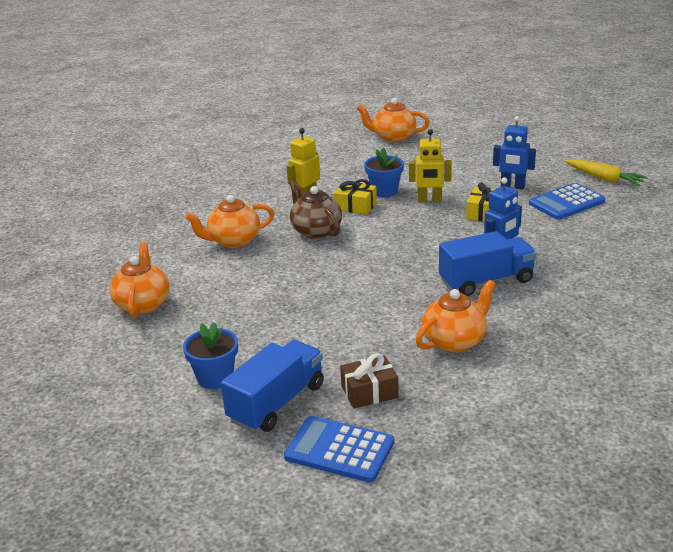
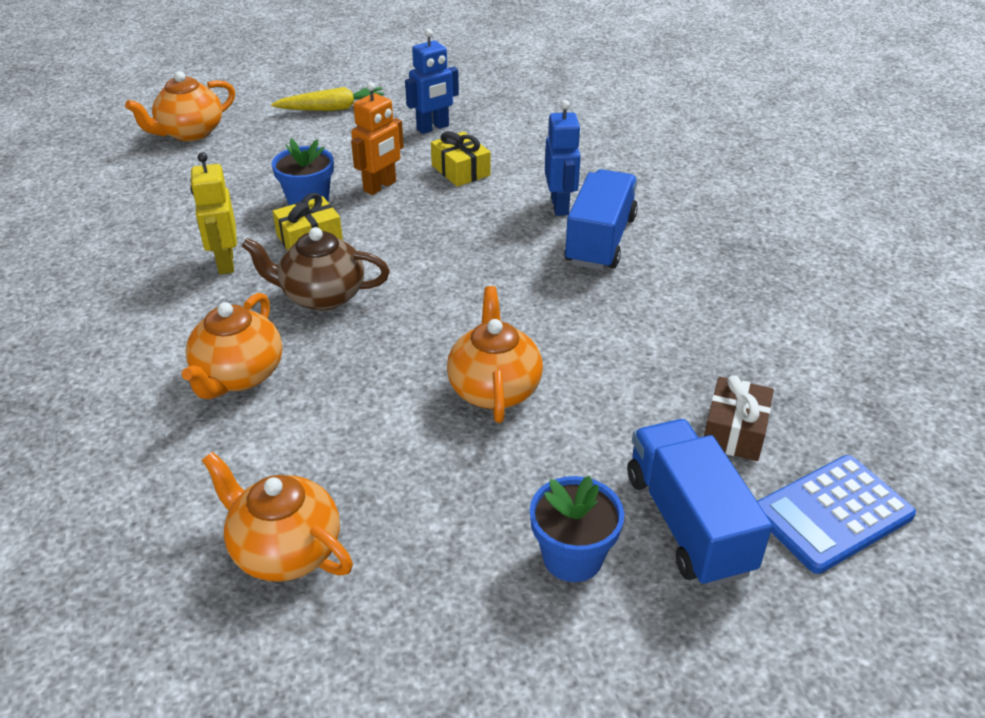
camera: 55 degrees left, 10 degrees up
yellow robot [409,129,452,203] -> orange robot [351,82,404,195]
orange teapot [415,280,496,353] -> orange teapot moved to [447,286,543,423]
blue calculator [529,183,605,220] -> none
yellow carrot [565,159,648,186] -> yellow carrot moved to [271,87,384,111]

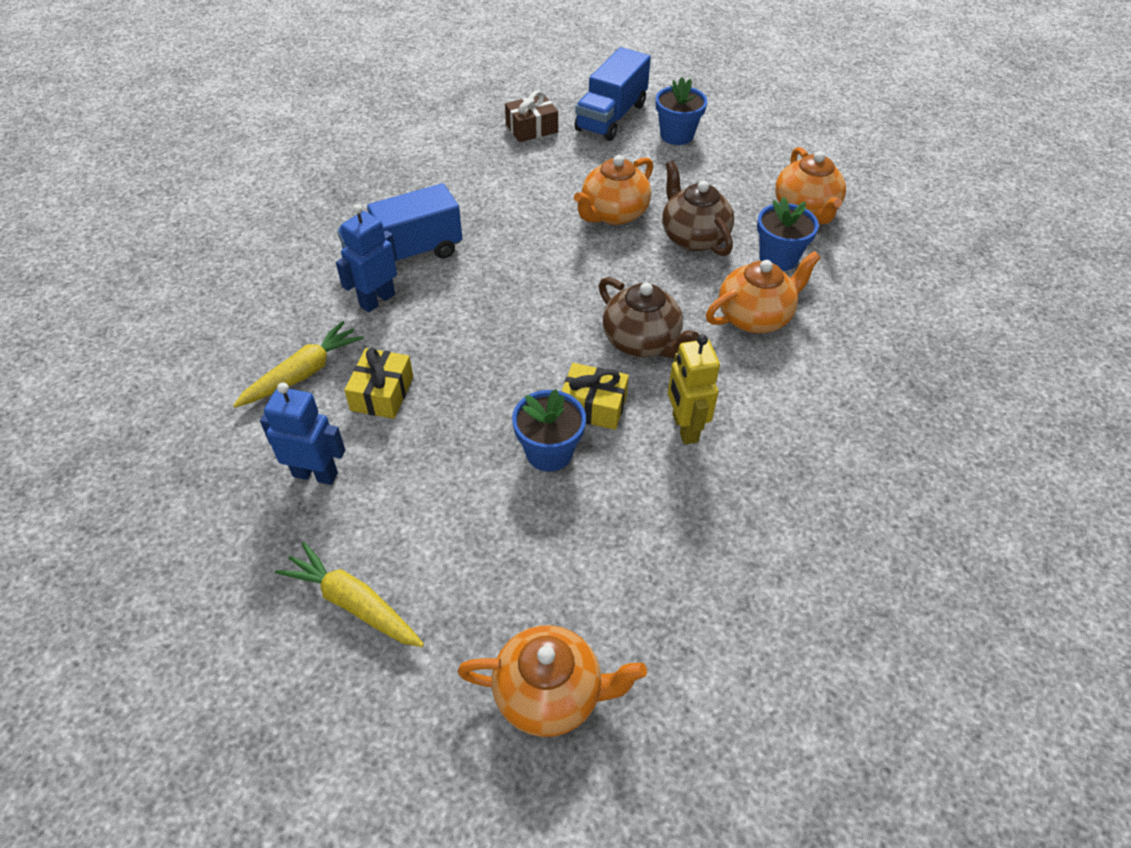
camera: 135 degrees left, 10 degrees up
yellow robot [190,152,237,274] -> yellow robot turned 135 degrees clockwise [668,335,720,445]
orange robot [351,82,404,195] -> none
blue calculator [757,455,916,574] -> none
none -> yellow carrot [233,321,364,408]
none -> brown teapot [662,161,734,256]
none -> blue flower pot [757,197,819,271]

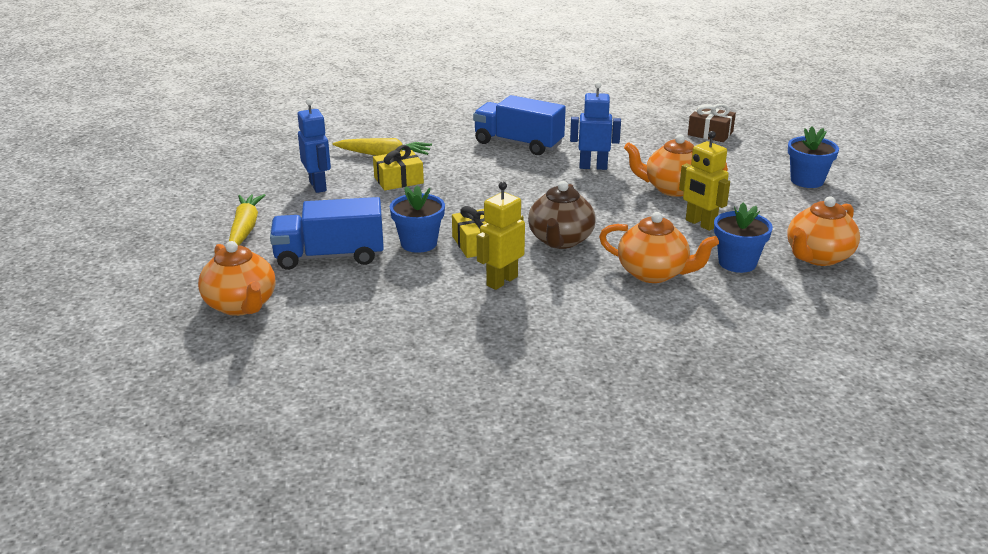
camera: 55 degrees right, 20 degrees down
blue robot [336,204,397,312] -> blue robot moved to [570,82,621,170]
blue truck [574,47,651,141] -> blue truck moved to [270,197,384,270]
brown teapot [662,161,734,256] -> yellow robot [679,131,730,231]

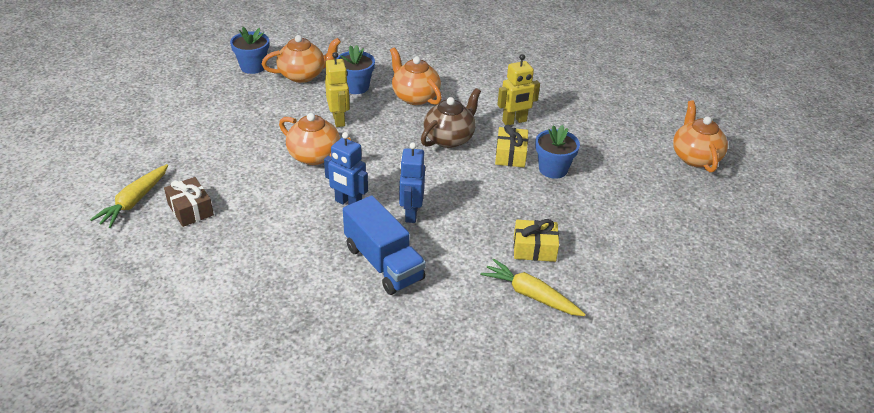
camera: 155 degrees left, 10 degrees up
yellow carrot [229,194,265,245] -> yellow carrot moved to [90,164,168,228]
blue truck [270,197,384,270] -> none
blue robot [298,98,331,193] -> blue robot moved to [399,142,425,223]
blue flower pot [788,126,839,188] -> blue flower pot moved to [230,27,269,74]

